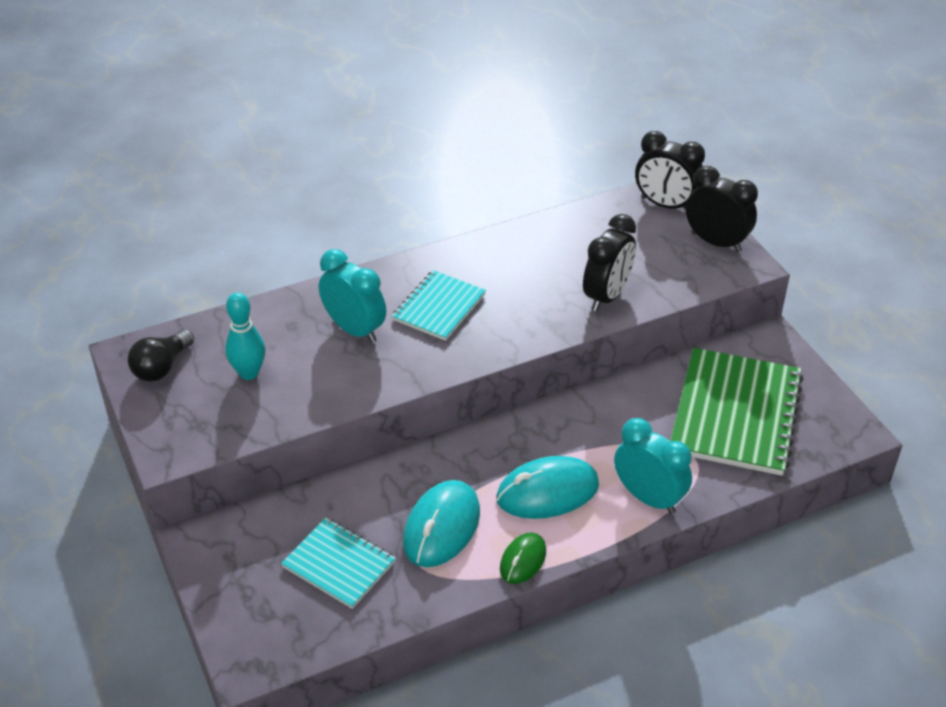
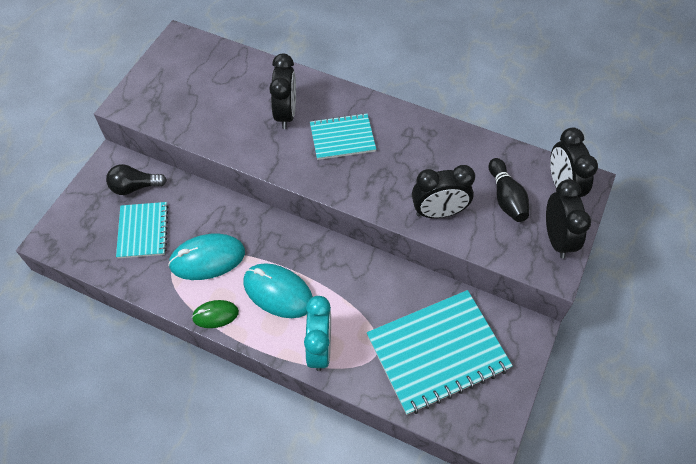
camera: 50 degrees right, 15 degrees up
black light bulb [127,329,194,382] -> black light bulb moved to [106,164,167,195]
turquoise bowling pin [225,292,265,380] -> none
turquoise clock [319,249,386,343] -> black clock [269,54,296,129]
green notebook [670,348,804,476] -> turquoise notebook [367,290,513,415]
none -> black bowling pin [489,158,529,222]

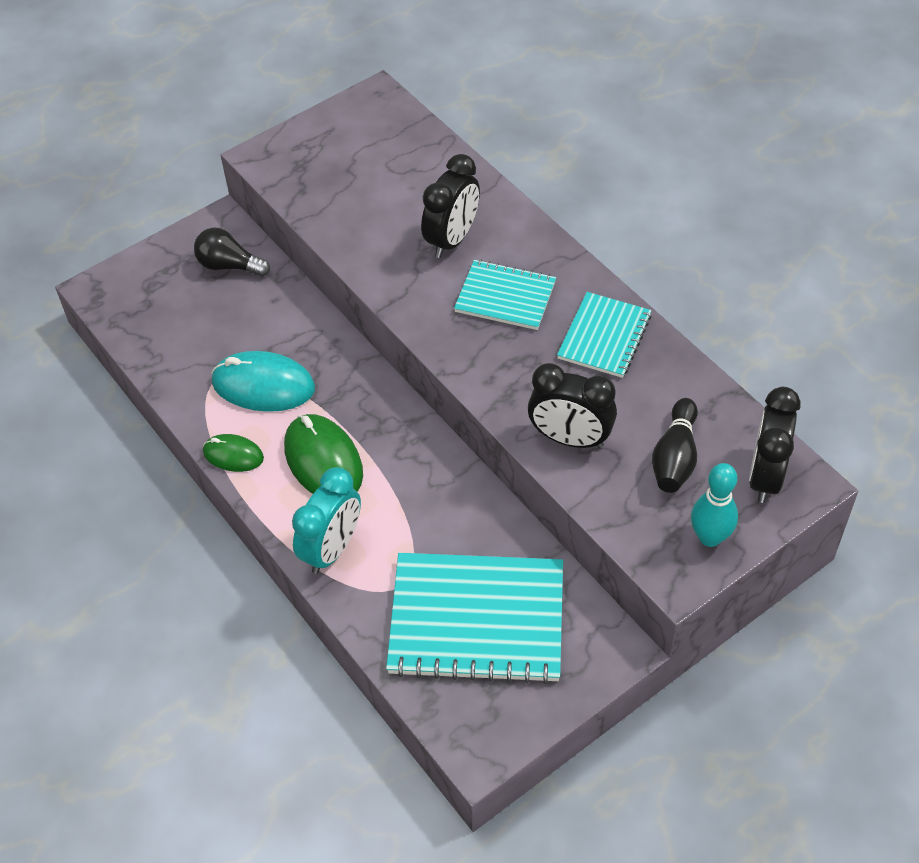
camera: 30 degrees right, 5 degrees down
turquoise notebook [116,202,169,259] -> turquoise notebook moved to [557,292,652,378]
turquoise mouse [243,263,313,318] -> green mouse [284,414,363,494]
black clock [546,179,591,258] -> turquoise bowling pin [691,463,738,547]

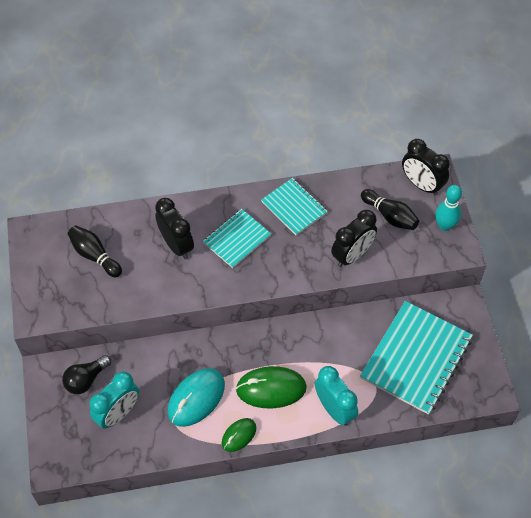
camera: 65 degrees left, 5 degrees up
none -> black bowling pin [68,225,122,278]
none -> turquoise clock [89,371,139,429]

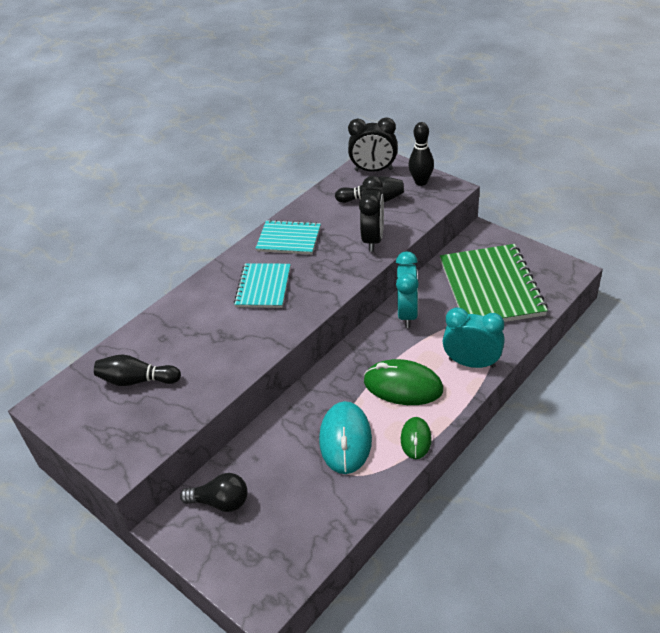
camera: 35 degrees left, 15 degrees down
black light bulb [62,355,111,394] -> black light bulb turned 90 degrees counterclockwise [180,473,247,512]
turquoise clock [89,371,139,429] -> turquoise clock moved to [396,251,419,328]
black clock [155,198,194,259] -> none
green mouse [236,366,307,408] -> green mouse turned 60 degrees clockwise [364,359,443,405]
turquoise notebook [360,301,473,415] -> green notebook [440,244,548,322]
turquoise bowling pin [435,185,462,231] -> black bowling pin [409,122,434,186]

